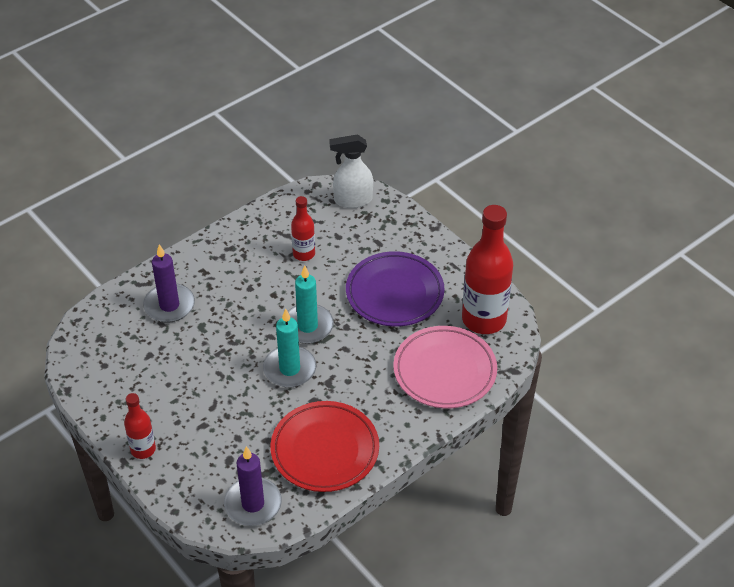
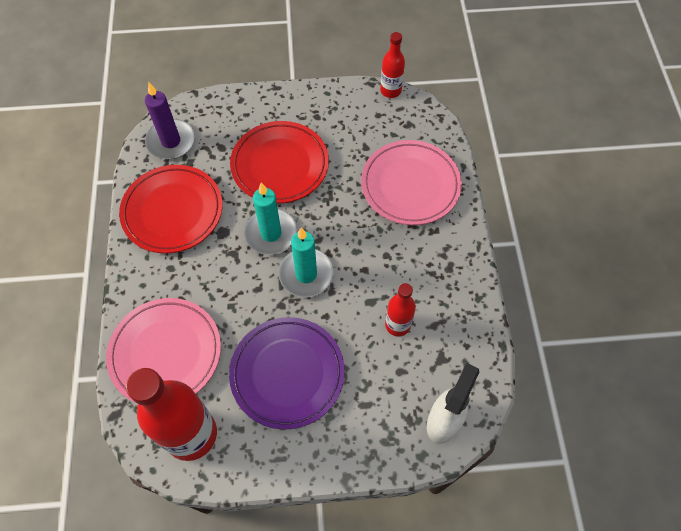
camera: 125 degrees right, 15 degrees up
red bottle [124,393,156,459] -> red bottle moved to [380,32,405,98]
purple candle [143,244,195,323] -> pink plate [361,140,462,225]
none -> red plate [230,121,329,203]

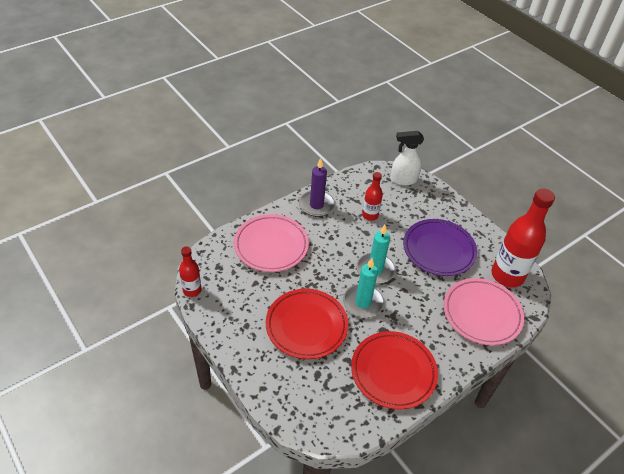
camera: 125 degrees left, 15 degrees down
purple candle [145,83,195,159] -> purple candle moved to [299,158,335,217]

